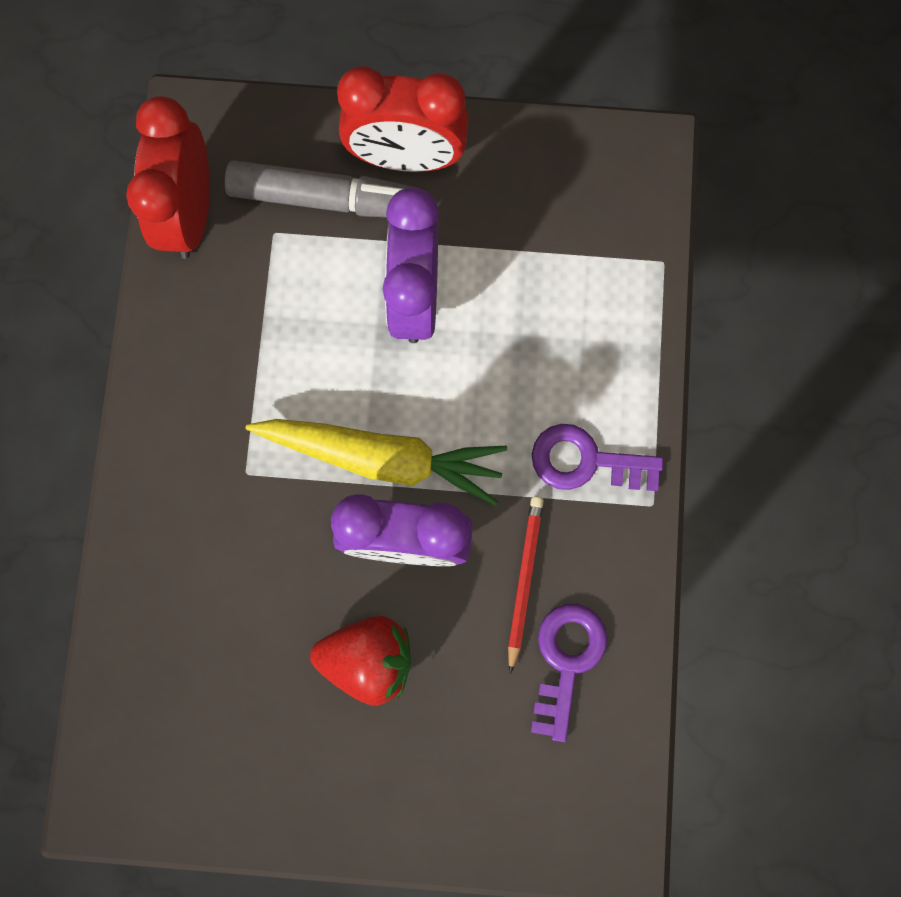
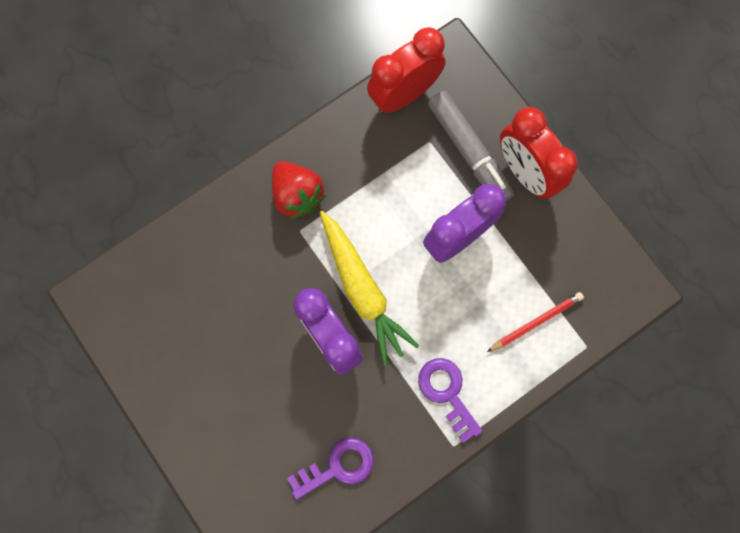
camera: 50 degrees right, 0 degrees up
red strawberry [310,616,411,706] -> red strawberry moved to [272,161,326,219]
red pencil [508,496,544,674] -> red pencil moved to [487,292,584,352]

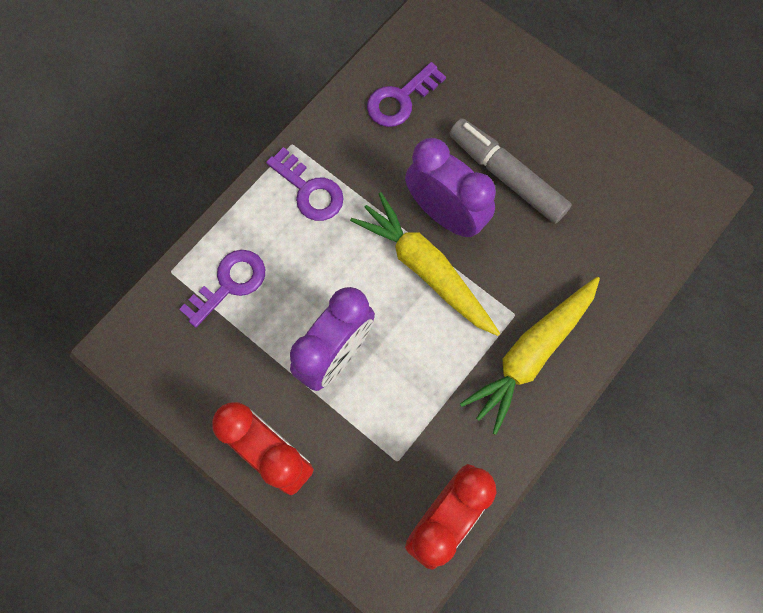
camera: 165 degrees right, 5 degrees down
red strawberry [272,161,326,219] -> yellow carrot [460,277,600,435]
grey marker [428,91,514,201] -> grey marker moved to [449,118,572,224]
red pencil [487,292,584,352] -> purple key [179,250,265,327]

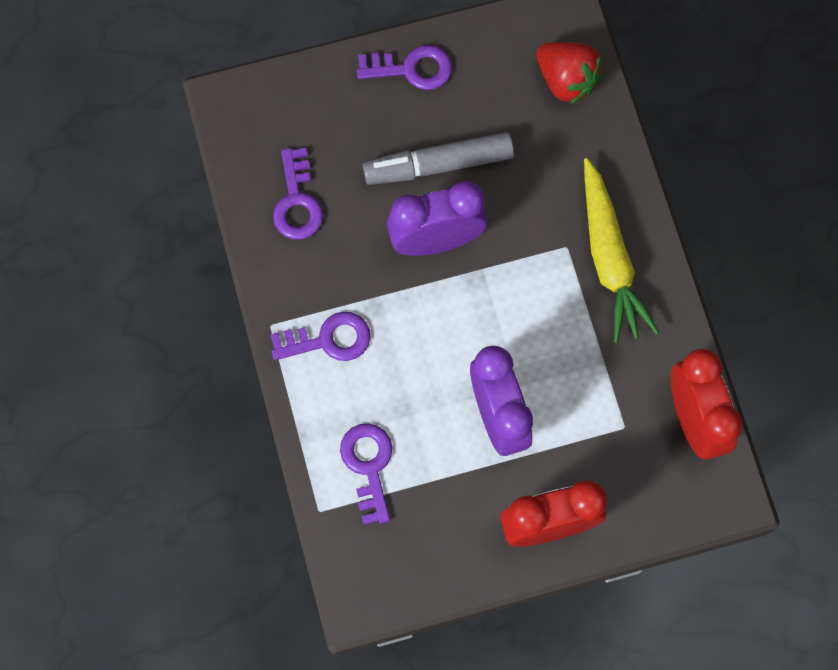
camera: 55 degrees left, 0 degrees up
yellow carrot [350,192,500,336] -> none
none -> purple key [357,45,452,90]
none -> red strawberry [537,42,603,104]

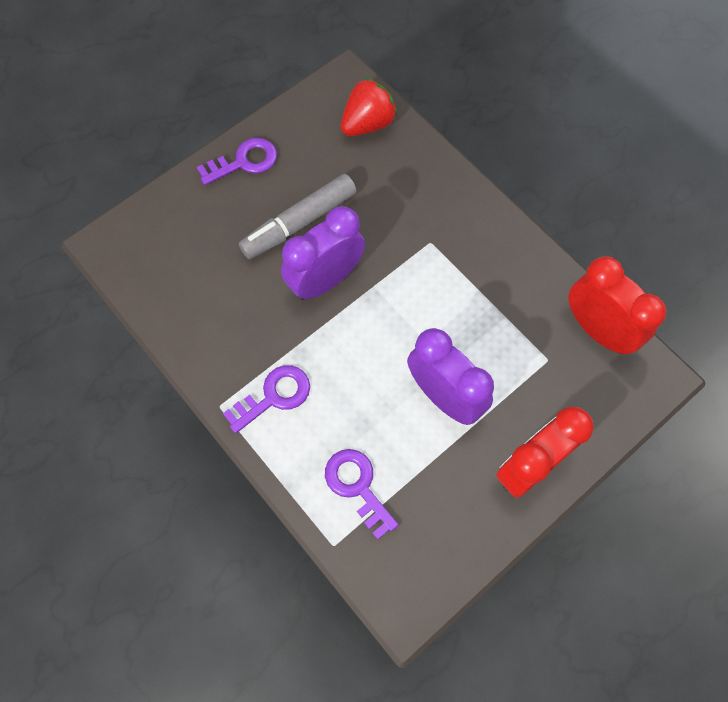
camera: 25 degrees left, 5 degrees down
purple key [273,148,323,240] -> none
red strawberry [537,42,603,104] -> red strawberry turned 60 degrees counterclockwise [341,78,397,136]
yellow carrot [584,158,659,344] -> none

